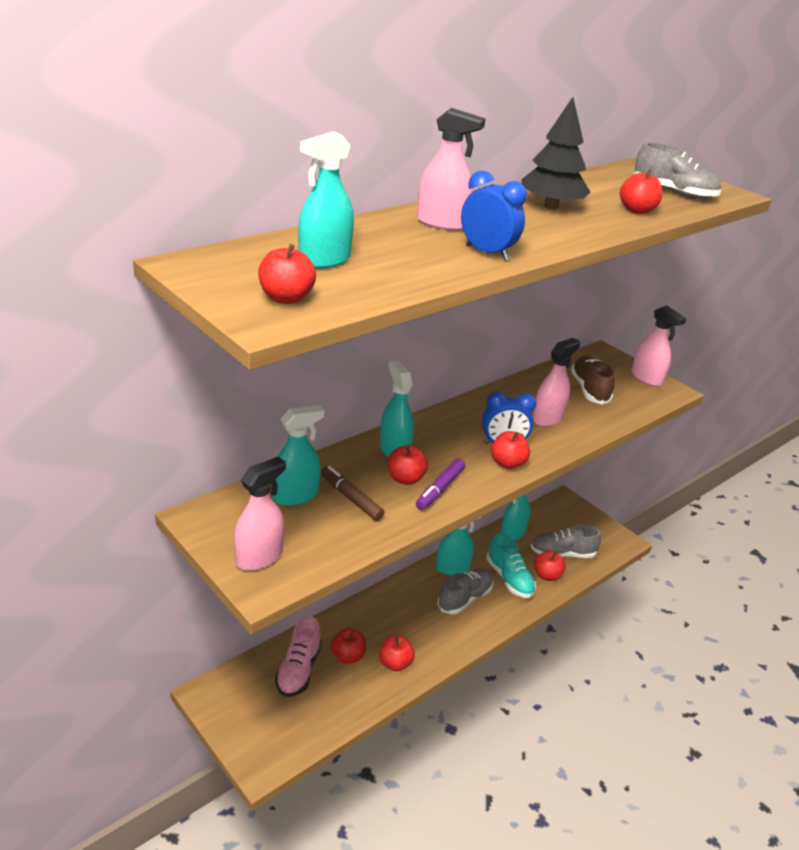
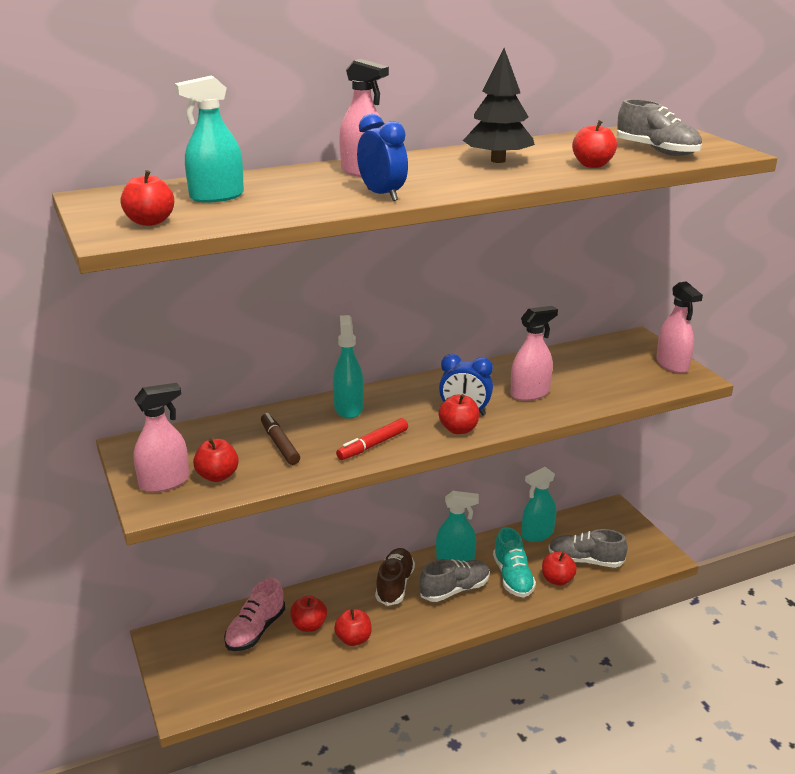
camera: 20 degrees right, 5 degrees down
turquoise spray bottle [272,405,325,506] -> none
red apple [388,445,428,485] -> red apple moved to [193,438,239,482]
purple marker [416,459,465,510] -> red marker [336,418,408,460]
brown shoe [571,356,615,405] -> brown shoe moved to [375,548,415,606]

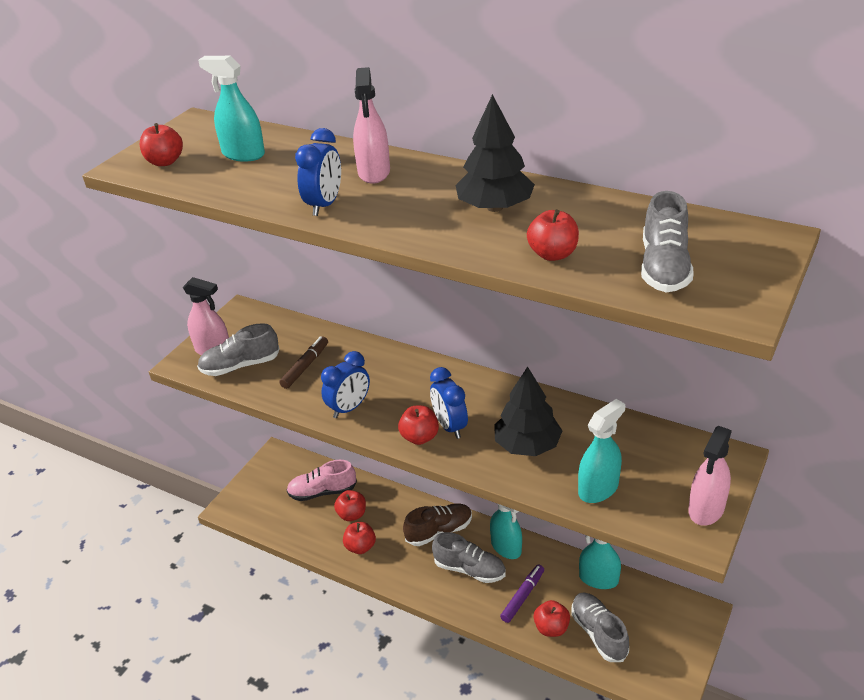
camera: 55 degrees right, 10 degrees up
red apple [193,438,239,482] -> grey shoe [197,323,280,376]
turquoise spray bottle [333,315,364,419] -> turquoise spray bottle moved to [578,399,625,503]
red marker [336,418,408,460] -> blue clock [321,351,370,418]
turquoise shoe [493,527,536,598] -> purple marker [500,565,544,623]
pink spray bottle [510,306,558,401] -> black tree [494,366,562,456]

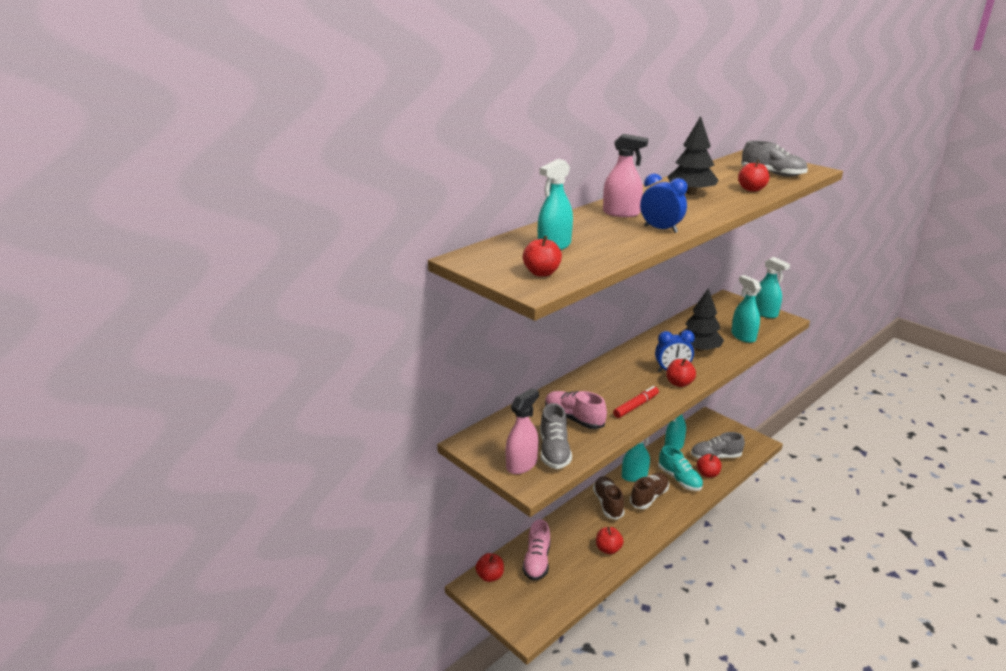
camera: 75 degrees left, 10 degrees down
brown marker [279,336,328,389] -> pink shoe [545,391,607,429]
blue clock [321,351,370,418] -> red marker [613,386,659,418]
red apple [334,490,366,521] -> red apple moved to [475,553,504,582]
grey shoe [432,532,506,583] -> brown shoe [630,473,669,509]
purple marker [500,565,544,623] -> turquoise shoe [658,446,703,491]
pink spray bottle [688,426,732,526] -> turquoise spray bottle [755,257,790,318]

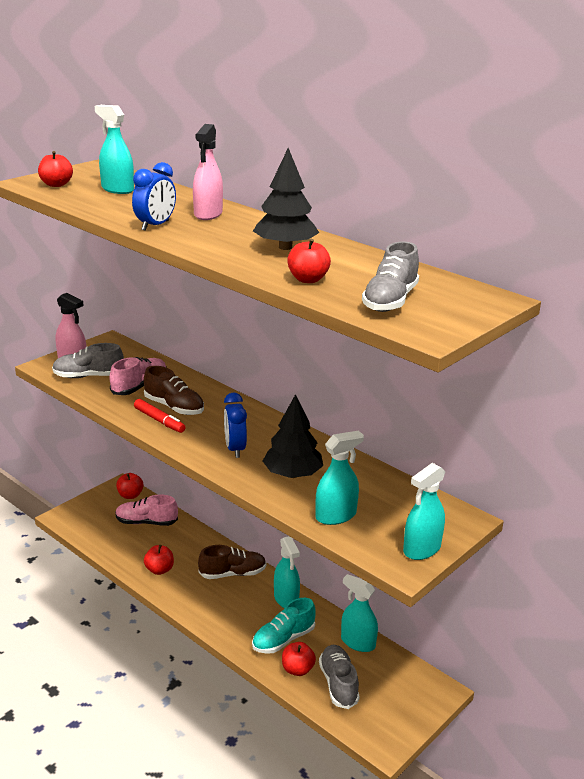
camera: 85 degrees right, 0 degrees up
brown shoe [630,473,669,509] -> brown shoe moved to [144,366,204,415]
red apple [666,358,696,387] -> none

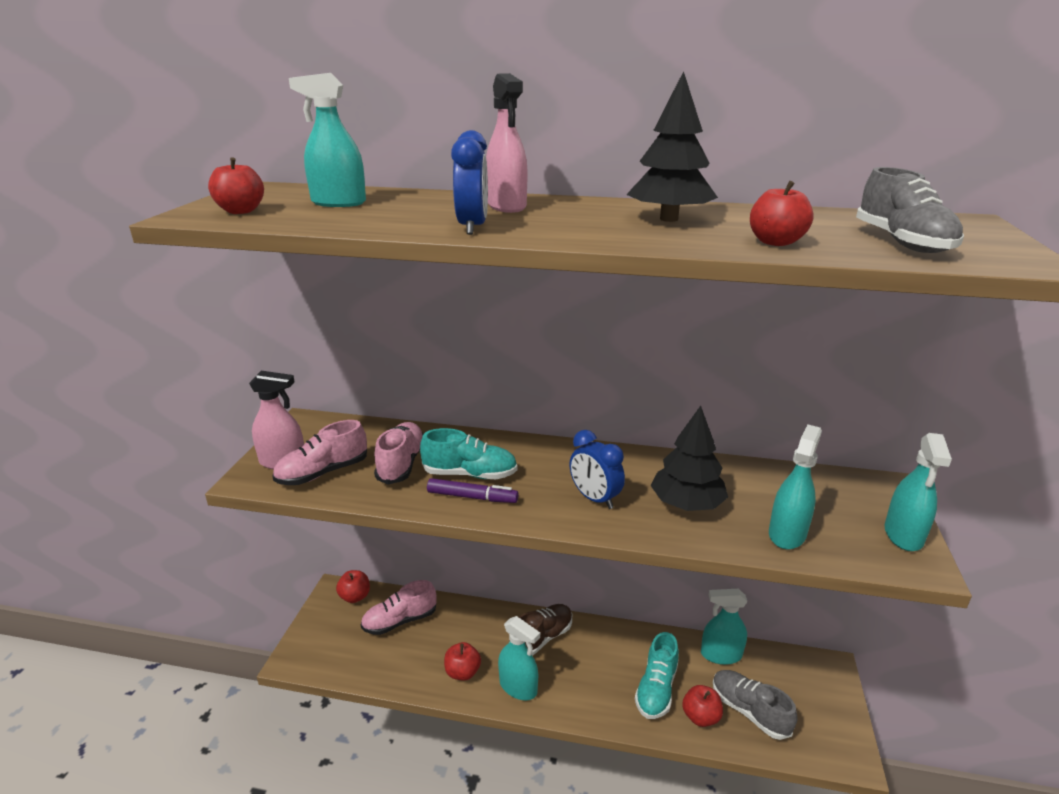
camera: 30 degrees left, 0 degrees up
grey shoe [52,343,124,378] -> pink shoe [272,420,367,485]
red marker [134,399,185,433] -> purple marker [427,478,519,503]
brown shoe [144,366,204,415] -> turquoise shoe [420,428,517,479]
turquoise spray bottle [274,536,300,608] -> turquoise spray bottle moved to [498,616,540,700]

